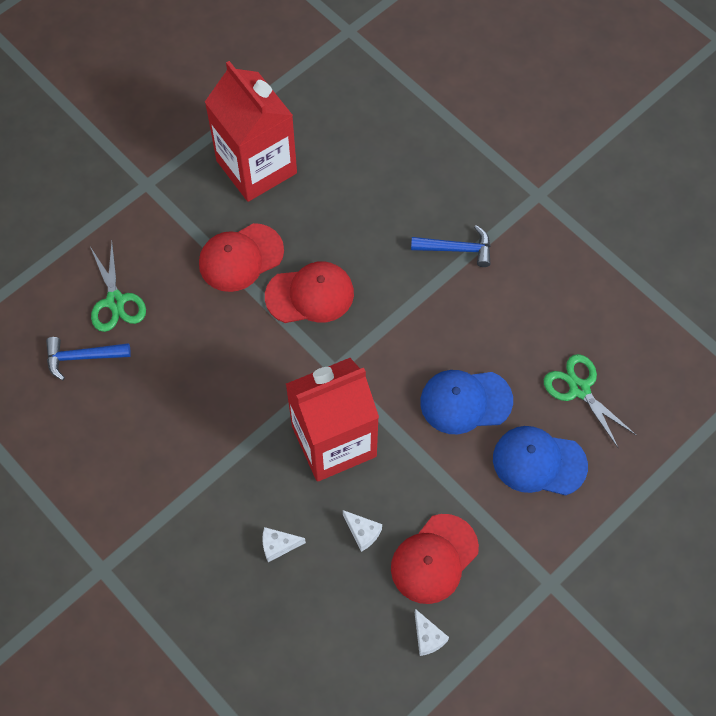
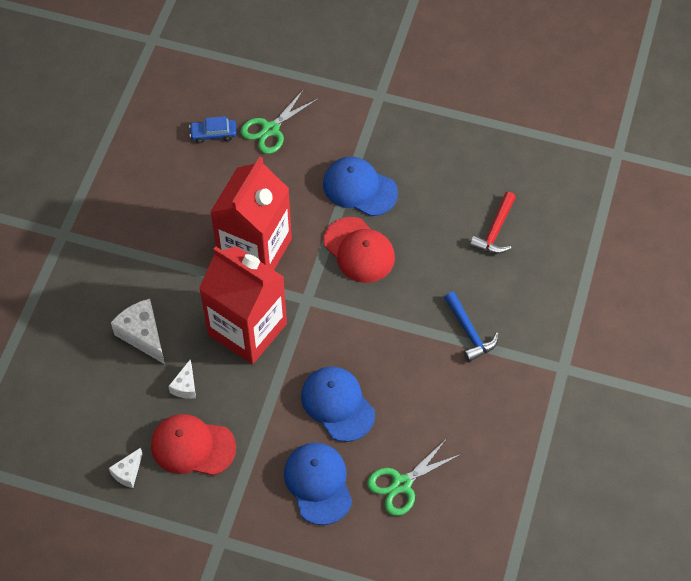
camera: 60 degrees right, 5 degrees down
blue hammer [46,337,131,381] -> blue car [189,116,237,143]
red cap [199,223,284,292] -> blue cap [323,157,398,216]
red carton [205,61,297,202] -> red carton moved to [210,156,292,270]
white cheese [262,527,306,562] -> white cheese [111,299,165,364], size x1.73
green scissors [544,354,636,449] -> green scissors turned 150 degrees counterclockwise [367,440,461,516]
none -> red hammer [470,192,516,254]

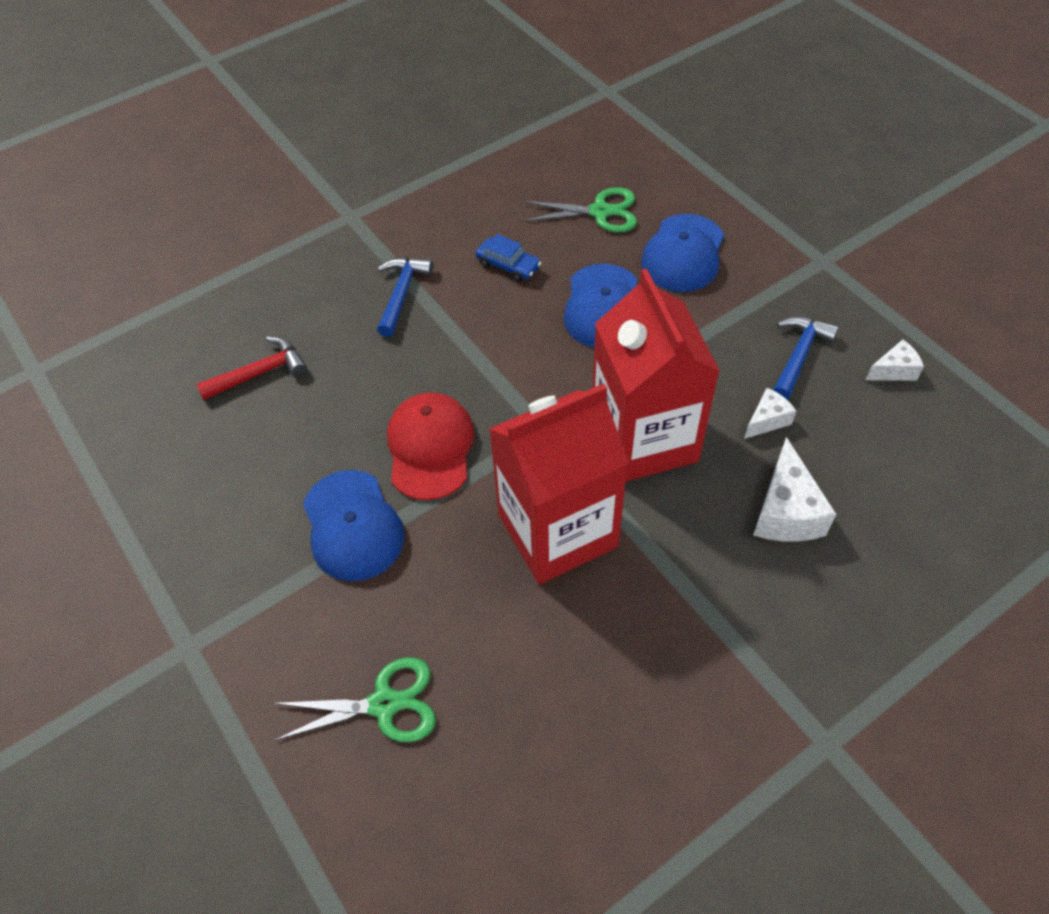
camera: 140 degrees left, 5 degrees down
red cap [151,414,236,475] -> blue hammer [773,316,839,400]
blue car [189,116,237,143] -> blue car moved to [476,234,541,282]

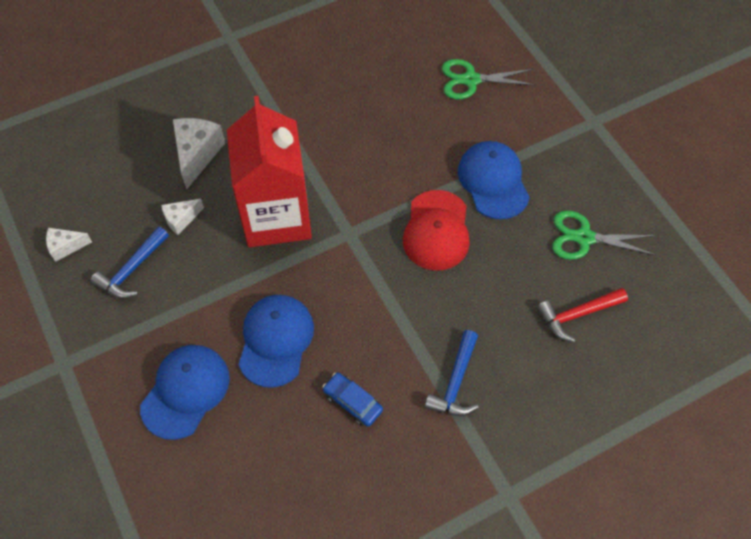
camera: 175 degrees left, 5 degrees up
red carton [489,383,629,584] -> none
green scissors [522,188,637,233] -> green scissors moved to [552,210,657,260]

